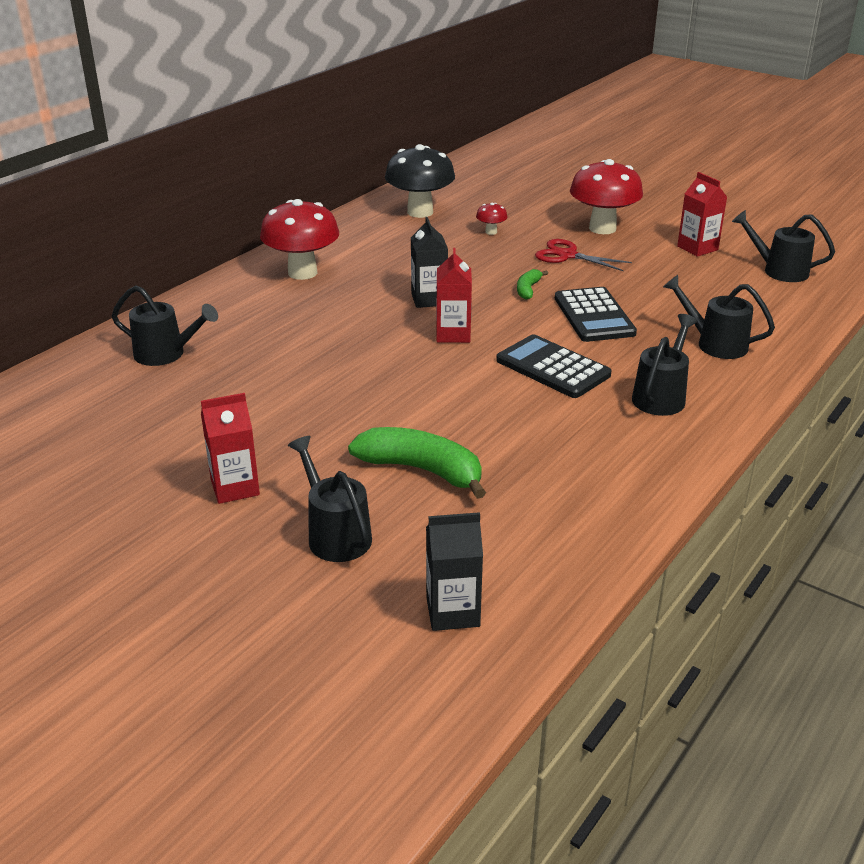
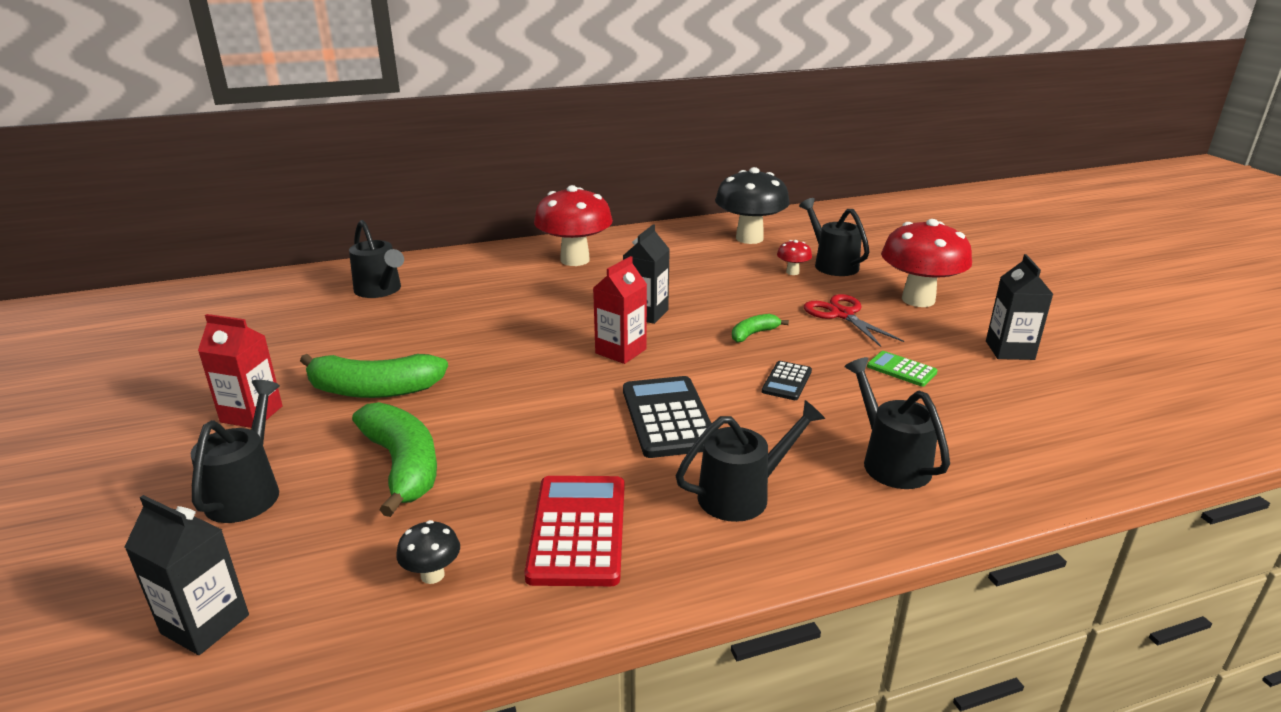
camera: 35 degrees right, 5 degrees down
black calculator [555,287,637,342] -> black calculator [762,361,812,400], size x0.53
red carton [677,172,727,257] -> black carton [986,254,1053,360]
black watering can [732,210,835,282] -> black watering can moved to [799,198,870,276]
none -> green banana [300,354,448,398]
none -> black mushroom [396,520,460,584]
none -> red calculator [524,476,624,586]
none -> green calculator [867,351,938,387]

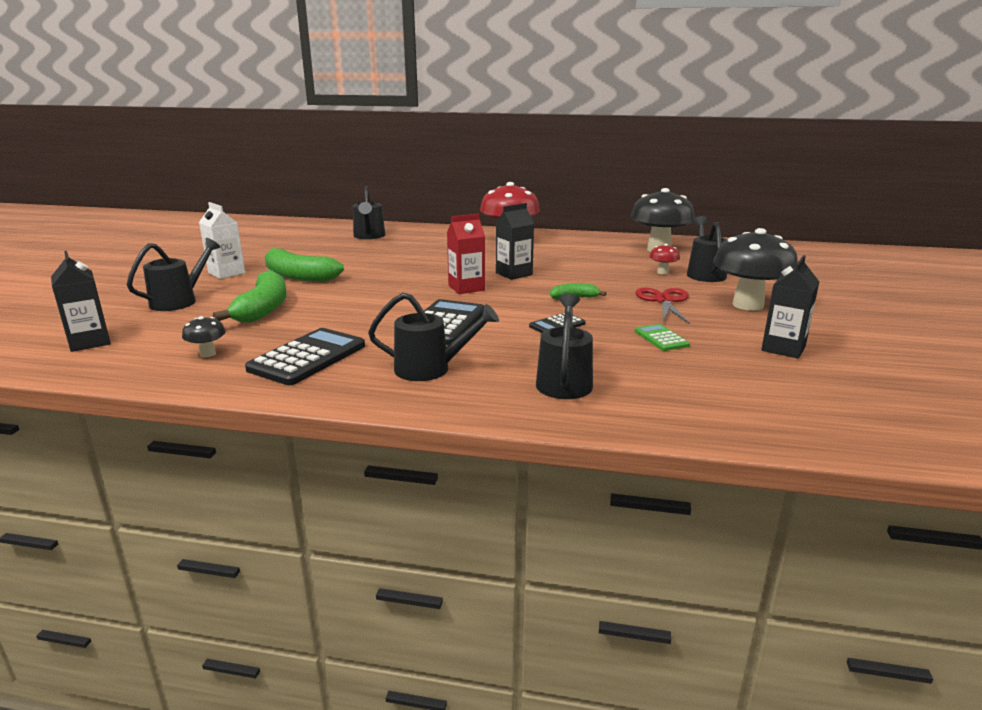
camera: 30 degrees right, 5 degrees down
red carton [198,314,283,428] -> white carton [199,202,245,279]
red calculator [524,476,624,586] -> black calculator [245,328,365,385]
red mushroom [881,219,972,307] -> black mushroom [713,228,798,311]

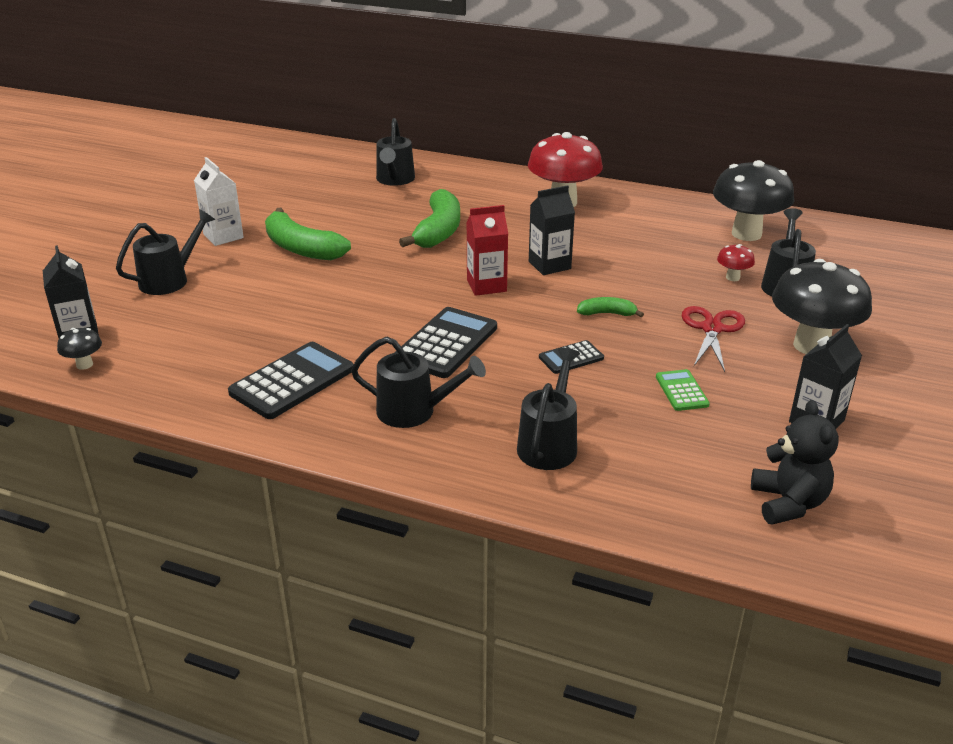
camera: 10 degrees right, 10 degrees up
black mushroom [182,316,226,357] -> black mushroom moved to [57,328,102,370]
green banana [213,270,287,323] -> green banana moved to [399,189,460,248]
none -> black teddy bear [751,400,839,525]

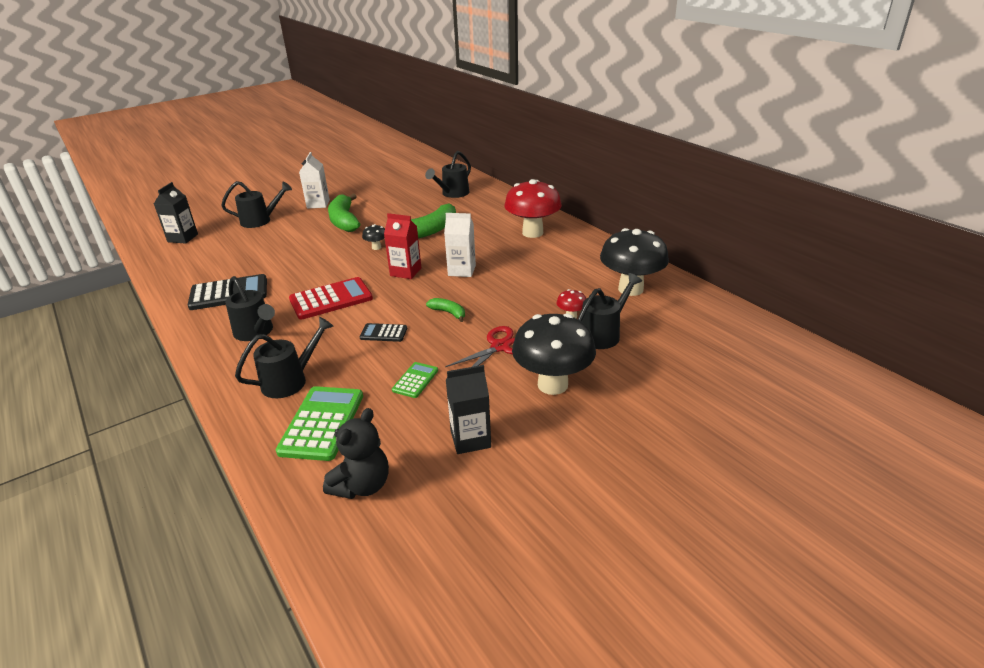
camera: 35 degrees right, 0 degrees up
black mushroom [57,328,102,370] -> black mushroom moved to [362,224,385,250]
black calculator [394,307,497,378] -> red calculator [289,277,373,320]
black carton [529,185,575,275] -> white carton [444,213,476,277]
none -> green calculator [276,386,363,461]

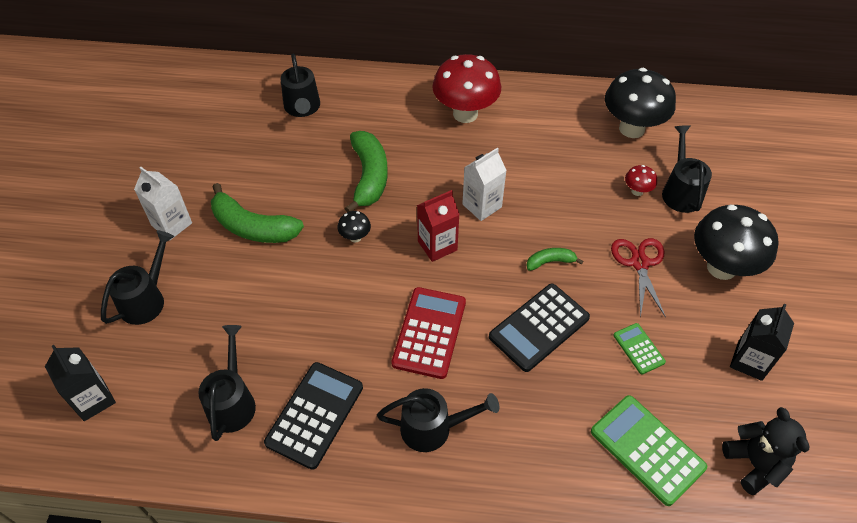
camera: 50 degrees left, 20 degrees up
black watering can [235,317,334,398] -> black watering can moved to [198,325,256,441]
black calculator [360,323,407,342] -> black calculator [489,284,590,372], size x1.88

